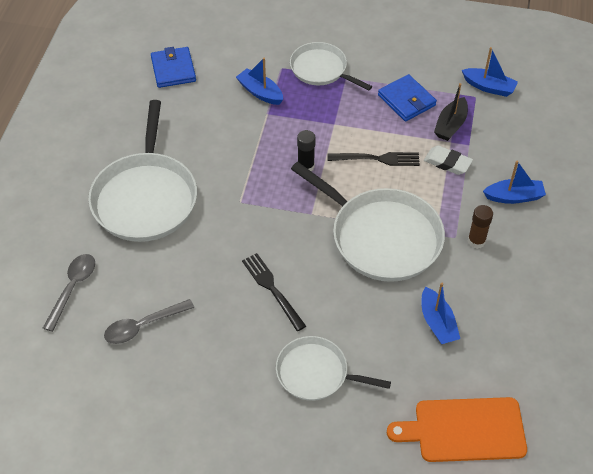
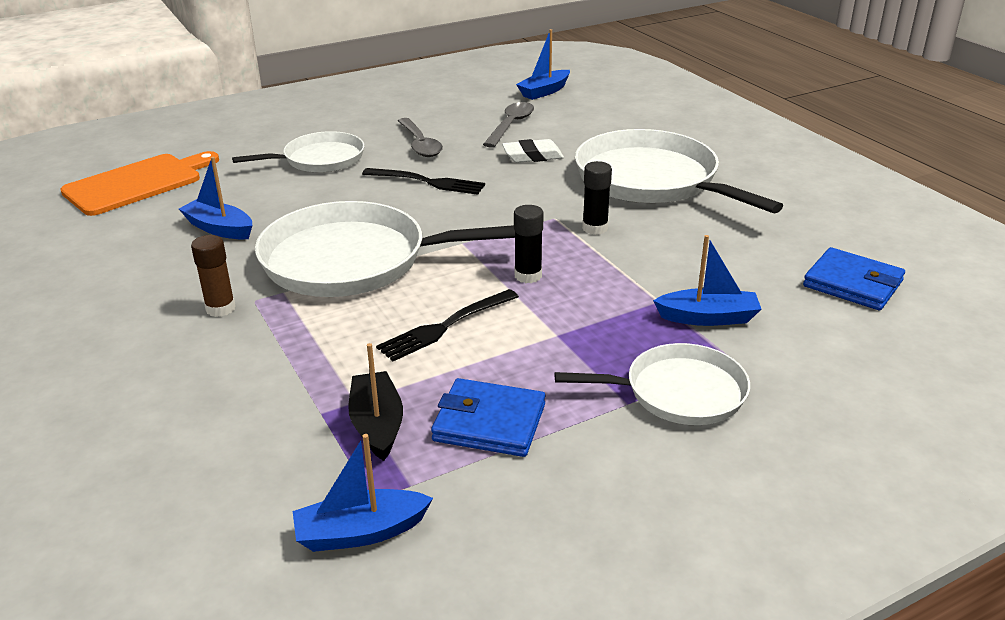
camera: 140 degrees right, 20 degrees down
grey spoon [43,254,95,332] -> grey spoon moved to [398,118,443,157]
white eraser [424,145,473,175] -> white eraser moved to [502,139,564,163]
blue boat [483,161,546,204] -> blue boat moved to [516,29,570,100]
none -> black glue stick [582,161,612,235]

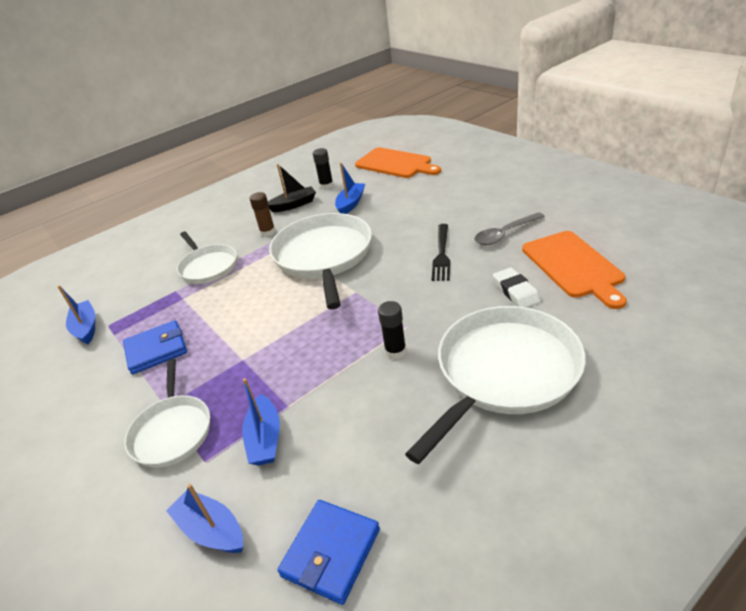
camera: 85 degrees right, 5 degrees up
white pan [232,131,364,173] -> white pan moved to [177,232,237,284]
black boat [348,343,403,461] -> black boat moved to [268,164,316,212]
black fork [376,289,519,361] -> none
blue wallet [431,378,545,457] -> blue wallet turned 60 degrees clockwise [123,320,187,374]
grey spoon [483,102,534,148] -> orange cutting board [522,231,627,309]
black glue stick [514,205,544,283] -> black glue stick moved to [313,148,334,189]
blue boat [516,29,570,100] -> blue boat moved to [166,484,243,553]

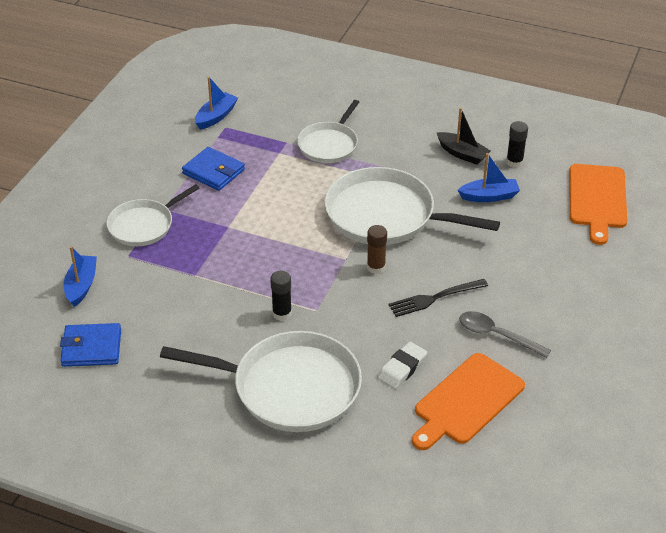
camera: 55 degrees right, 5 degrees up
blue boat [242,378,280,465] -> none
brown glue stick [249,192,276,237] -> brown glue stick moved to [367,225,387,274]
white pan [269,213,372,309] -> white pan turned 120 degrees counterclockwise [324,167,500,245]

